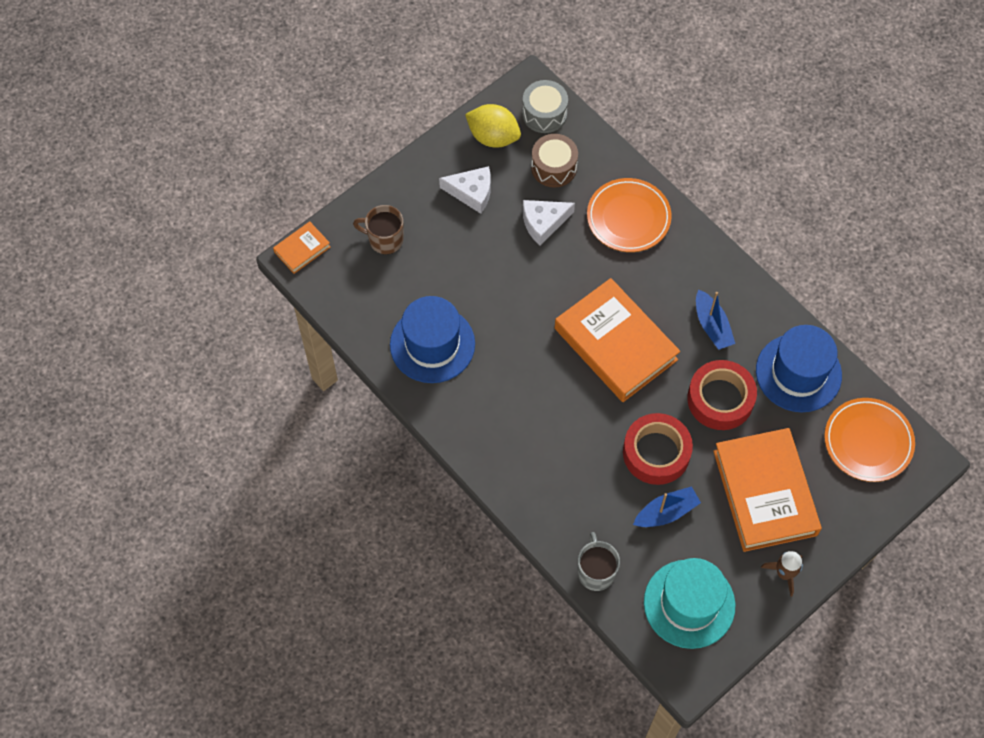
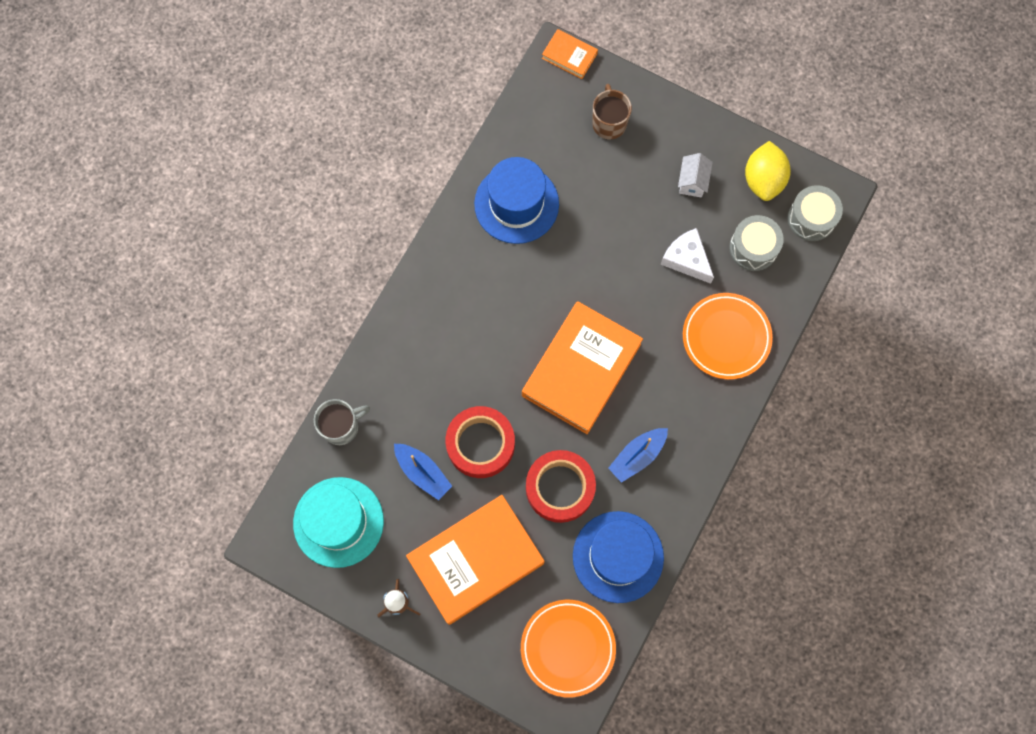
camera: 70 degrees right, 10 degrees up
white cheese [439,166,491,214] -> white house [678,153,713,198]
brown drum [531,134,578,188] -> grey drum [729,215,784,271]

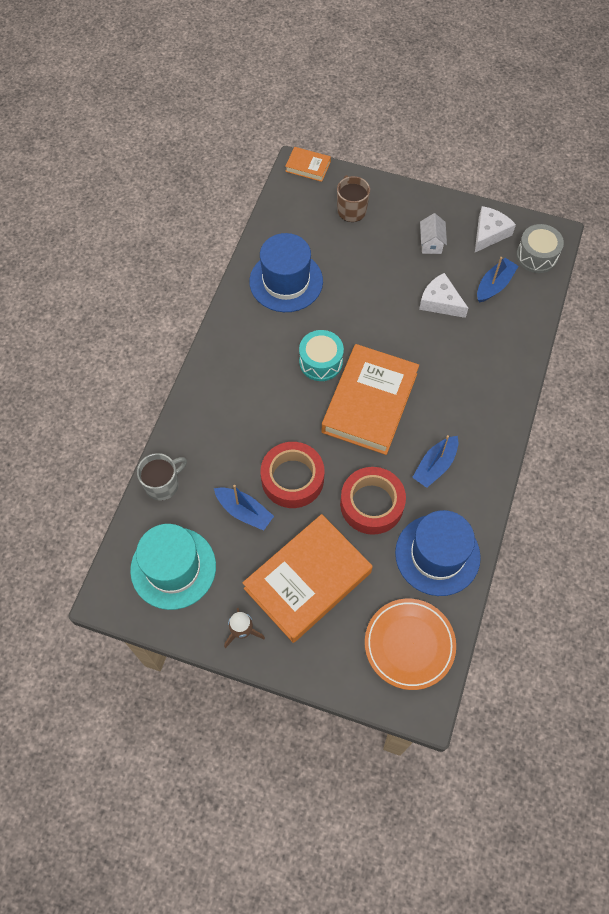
camera: 10 degrees left, 10 degrees down
orange plate [683,293,773,380] -> none
grey drum [729,215,784,271] -> blue boat [477,257,518,303]
yellow lemon [745,141,791,201] -> white cheese [475,206,516,252]
none -> turquoise drum [299,330,344,381]

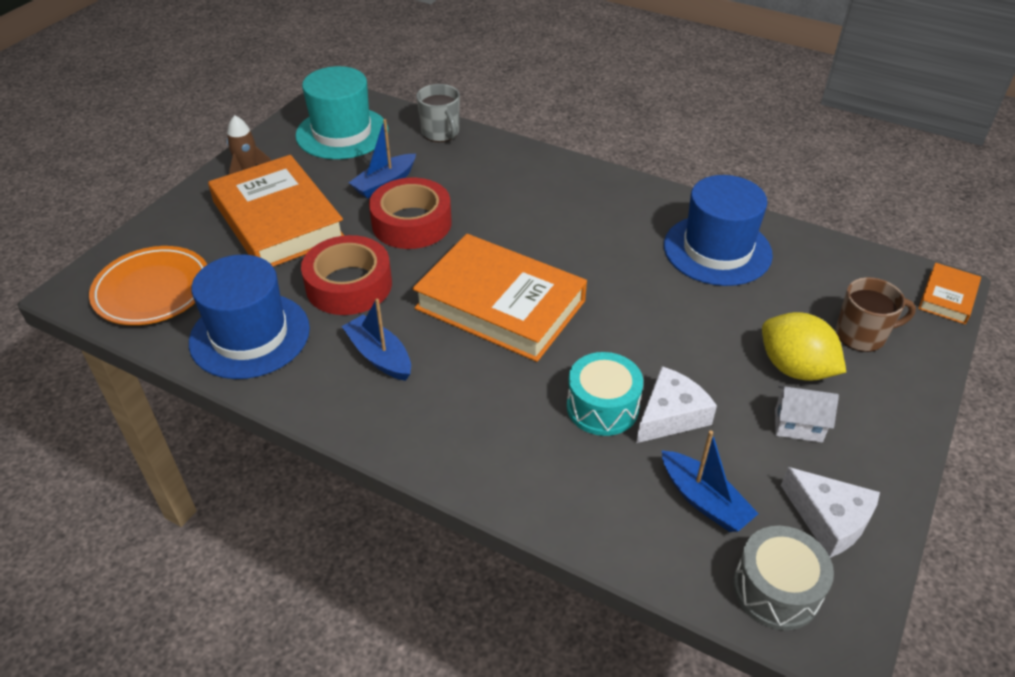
camera: 100 degrees right, 20 degrees down
turquoise drum [299,330,344,381] -> turquoise drum moved to [567,352,643,436]
none -> yellow lemon [762,312,846,381]

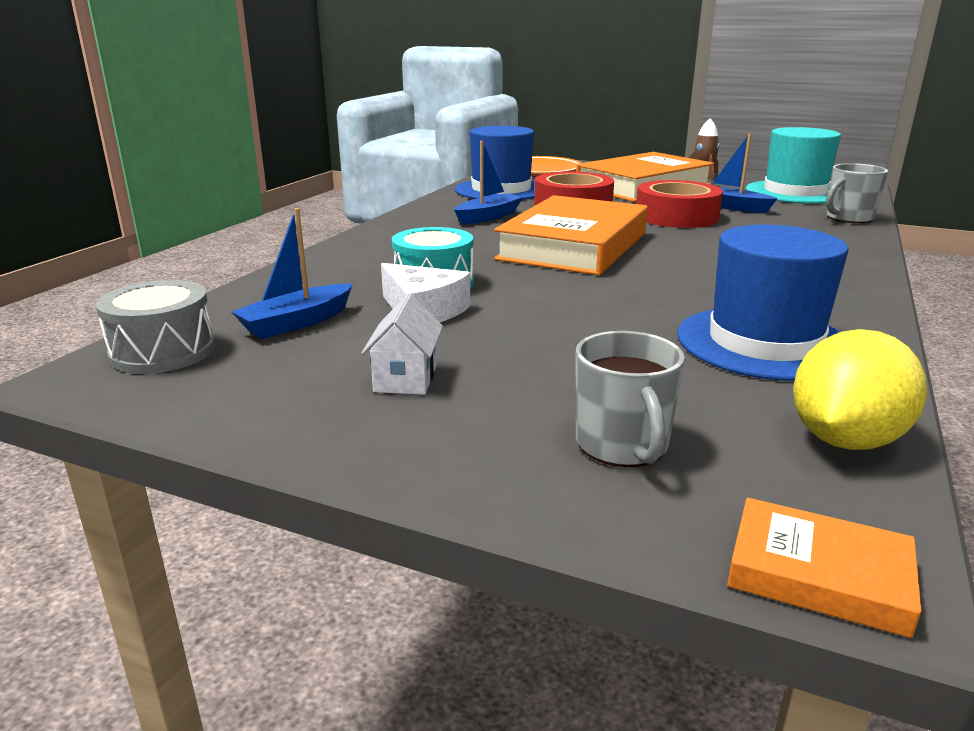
camera: 85 degrees right, 20 degrees down
yellow lemon [762,312,846,381] -> yellow lemon moved to [793,329,927,450]
white cheese [781,467,880,558] -> none
brown mug [836,277,916,352] -> grey mug [576,331,685,467]

